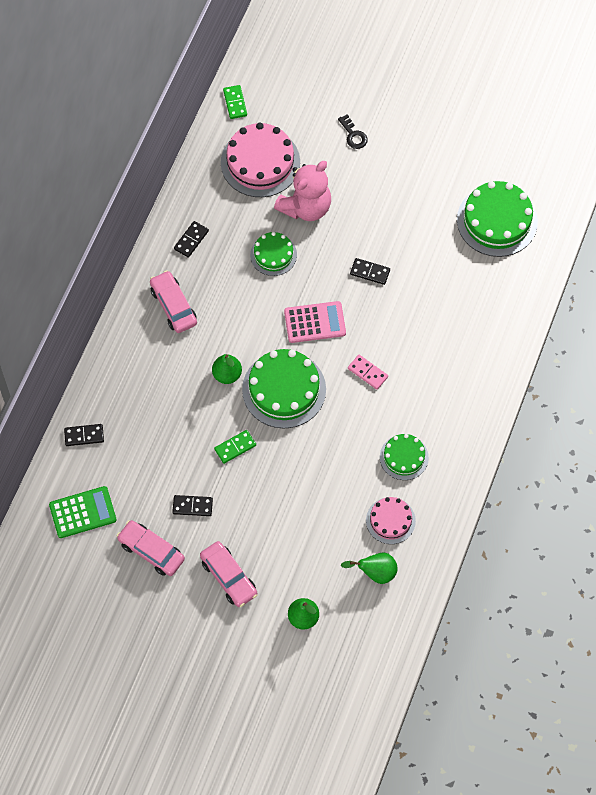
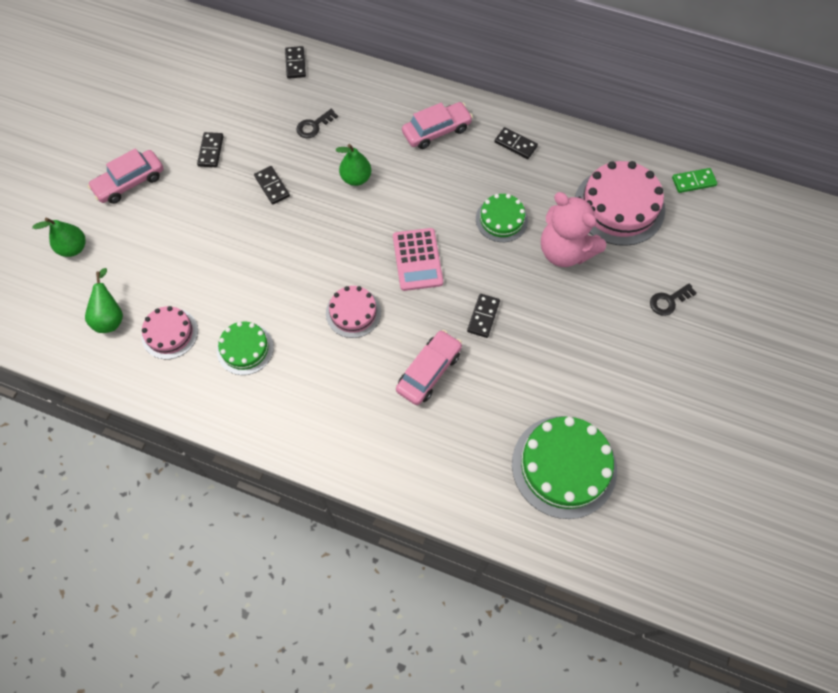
camera: 90 degrees right, 0 degrees up
green calculator [49,486,117,538] -> none
pink car [117,520,185,576] -> pink car moved to [396,330,462,405]
green domino [214,430,256,464] -> black domino [254,166,290,205]
green cake [242,349,326,428] -> none
pink domino [348,355,388,390] -> pink cake [326,286,381,338]
none -> black key [296,109,338,138]

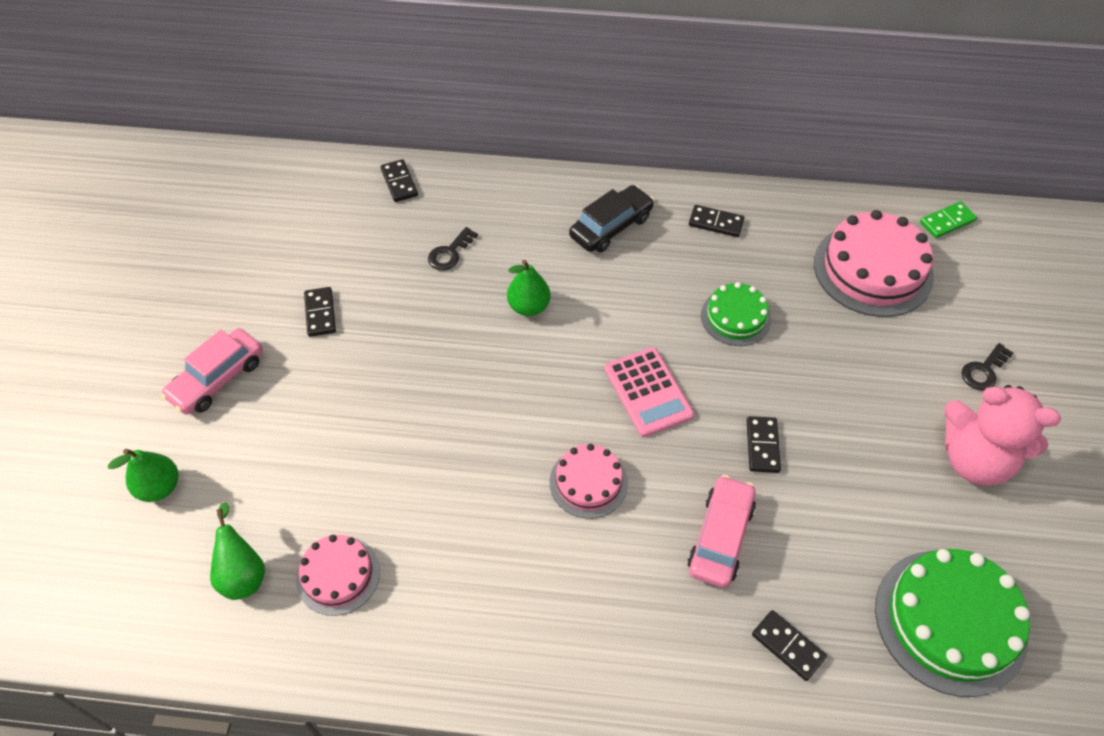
camera: 15 degrees left, 10 degrees down
green cake [217,322,274,375] -> none
black domino [254,166,290,205] -> black domino moved to [752,610,827,681]
pink car [402,102,473,149] -> black car [569,185,654,253]
pink teddy bear [541,192,606,267] -> pink teddy bear moved to [944,385,1061,486]

